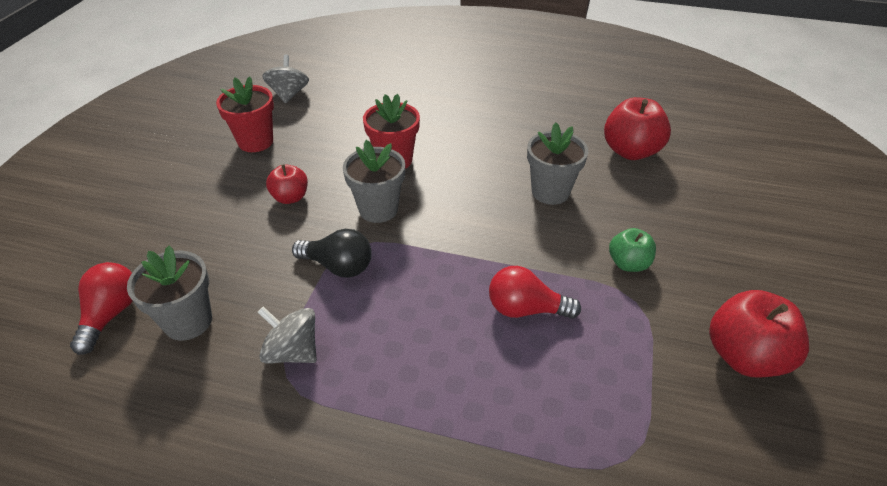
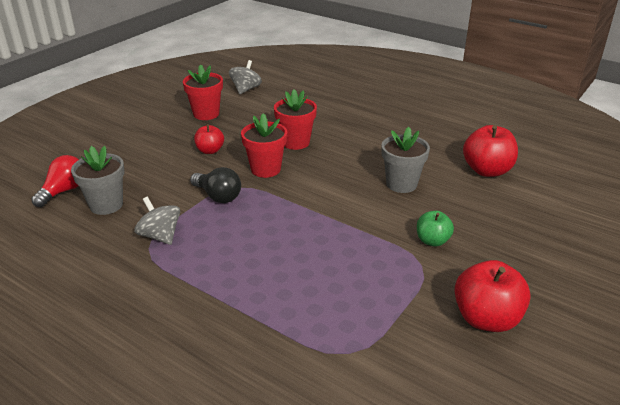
camera: 20 degrees right, 10 degrees down
grey flower pot [343,140,405,223] -> red flower pot [241,113,287,178]
red light bulb [489,266,581,319] -> none

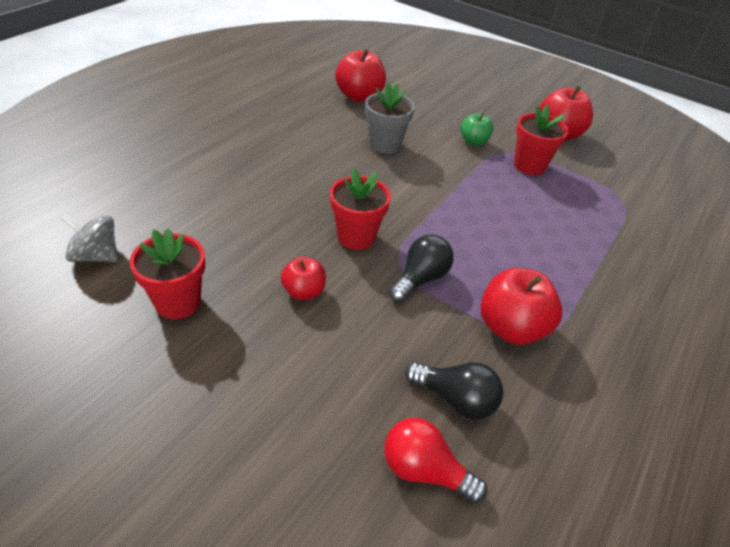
camera: 95 degrees left, 10 degrees up
grey flower pot [71,146,125,215] -> black light bulb [405,362,504,419]
grey spinning top [134,197,180,245] -> red apple [480,268,562,345]
red flower pot [274,89,317,150] -> red flower pot moved to [514,105,569,175]

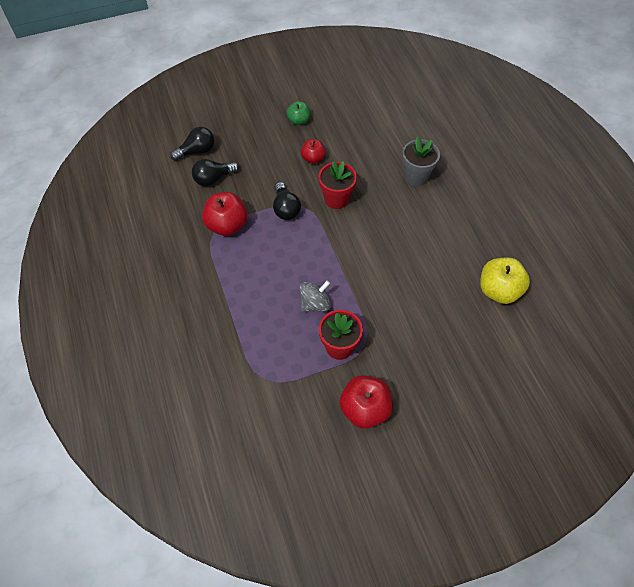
camera: 130 degrees right, 15 degrees up
grey spinning top [61,214,118,262] -> grey spinning top moved to [300,281,331,312]
red flower pot [130,229,205,319] -> none
red apple [335,49,386,102] -> yellow apple [480,257,530,304]
grey flower pot [365,83,415,154] -> grey flower pot moved to [402,137,440,186]
red light bulb [384,418,487,504] -> black light bulb [170,127,215,161]
green apple [461,113,493,146] -> green apple moved to [287,101,310,125]

